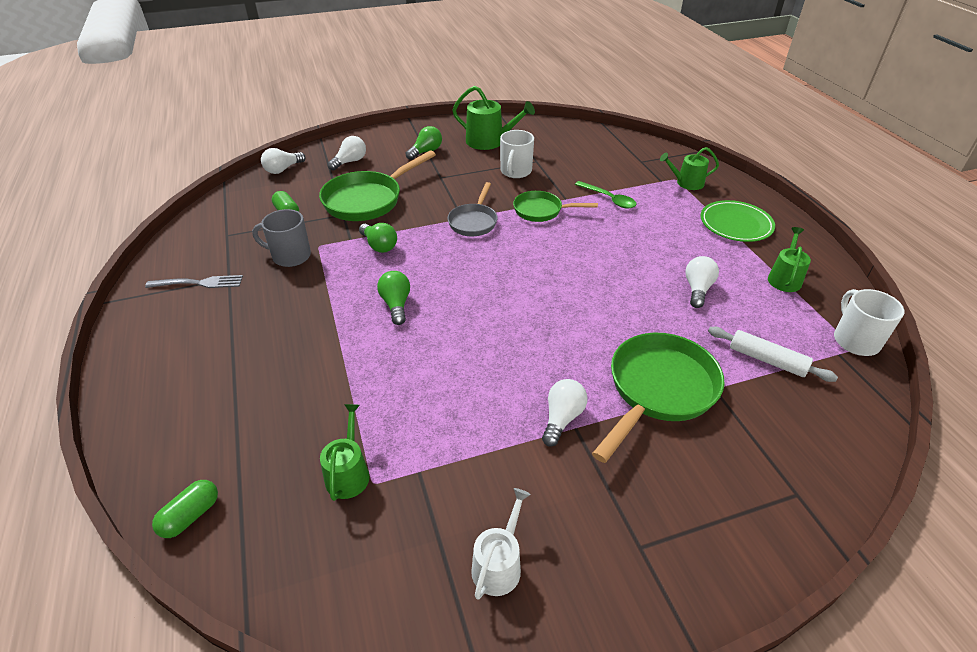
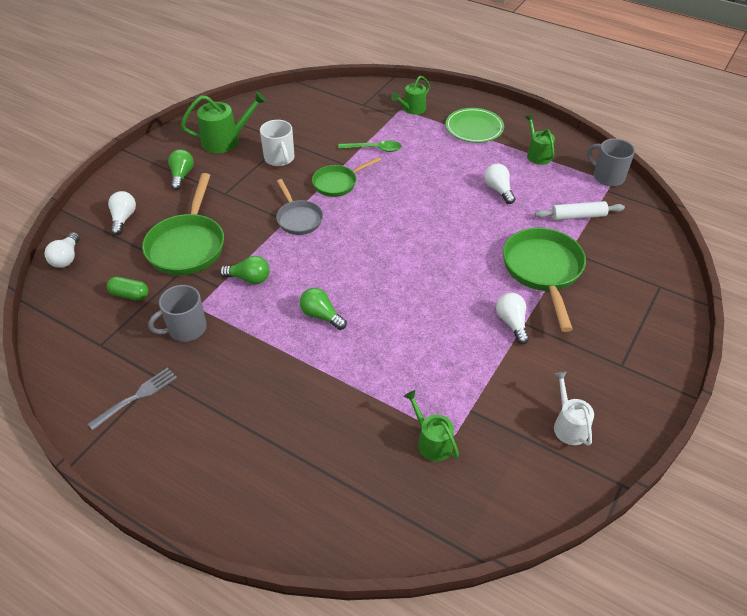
camera: 40 degrees left, 5 degrees up
green capsule [152,480,218,538] -> none
white mug [834,289,904,356] -> grey mug [587,138,635,186]

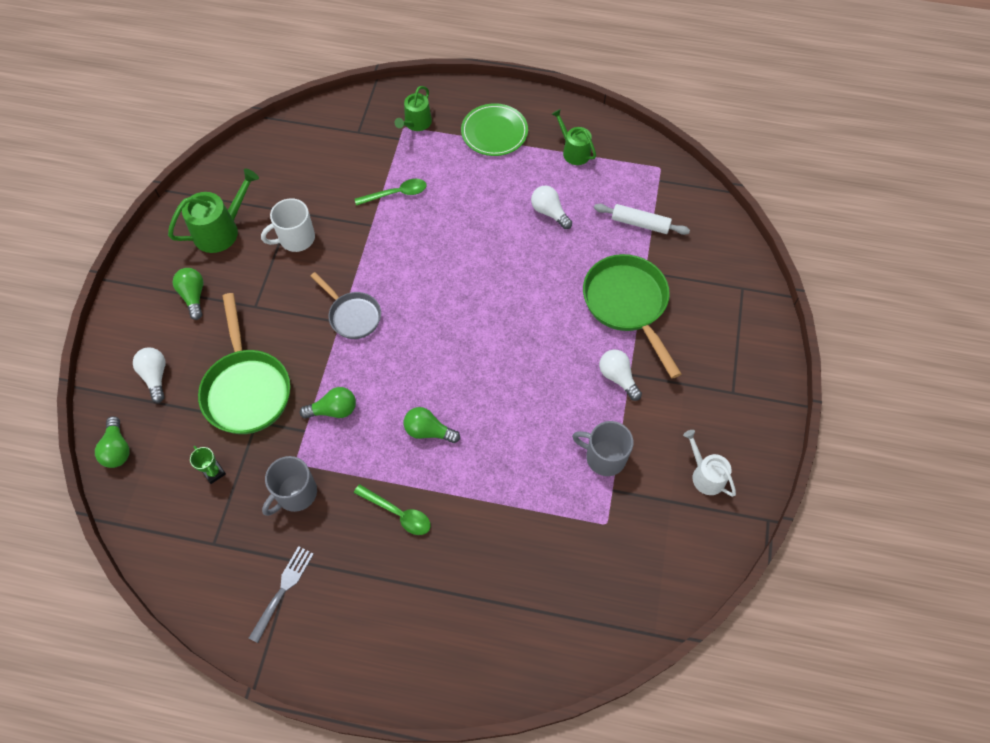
camera: 20 degrees left, 15 degrees up
white light bulb [44,232,80,268] -> green light bulb [95,416,130,468]
green capsule [107,277,148,301] -> green trophy [190,446,226,484]
white mug [260,120,294,166] -> white mug turned 105 degrees clockwise [261,198,315,252]
green pan [312,157,381,197] -> none
green watering can [404,390,459,461] -> none
white rolling pin [535,201,625,220] -> white rolling pin turned 45 degrees clockwise [594,204,690,235]
grey mug [587,138,635,186] -> grey mug moved to [572,421,633,476]
none -> green spoon [354,484,431,535]

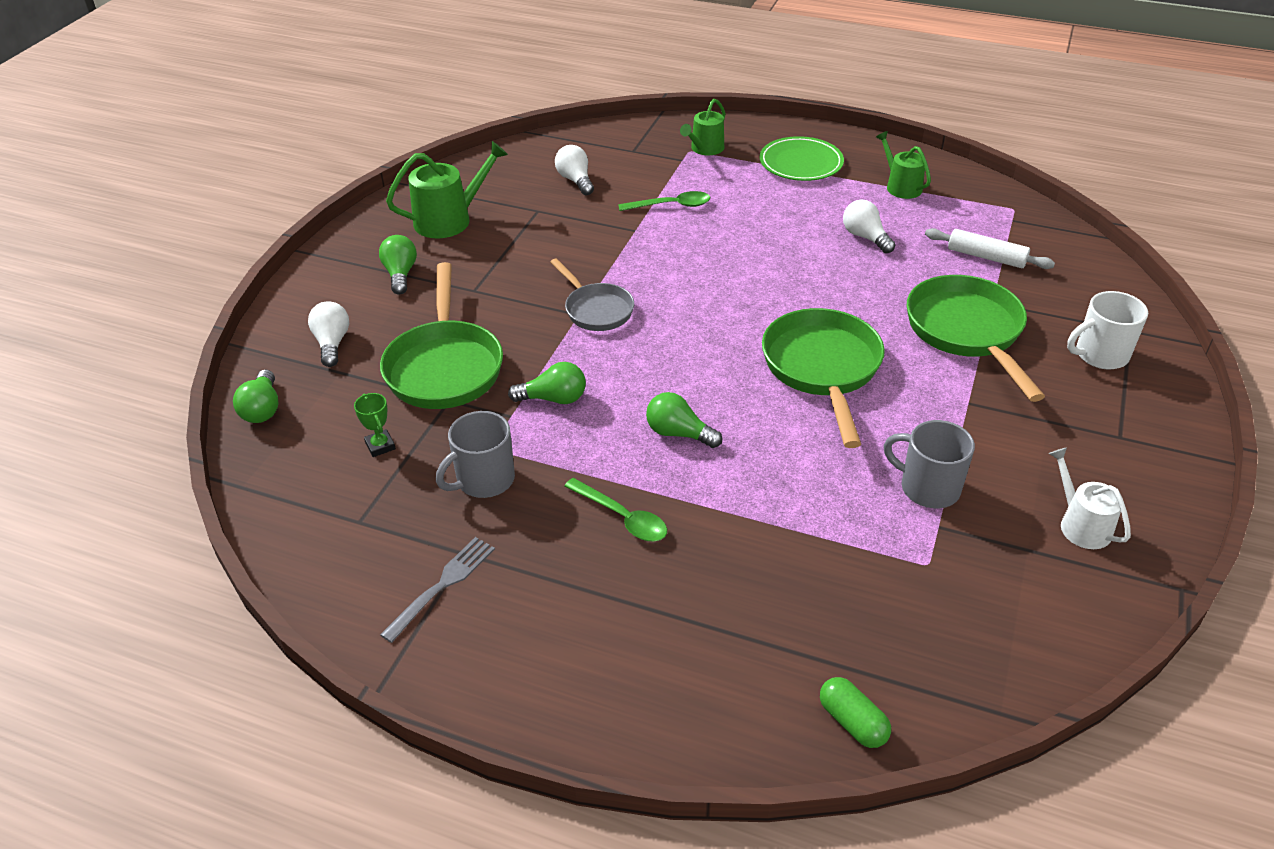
camera: 10 degrees right, 20 degrees down
white mug [261,198,315,252] -> white mug moved to [1067,291,1148,369]
white light bulb [599,350,642,401] -> white light bulb moved to [555,145,594,195]
none -> green pan [762,308,885,448]
none -> green capsule [820,677,891,748]

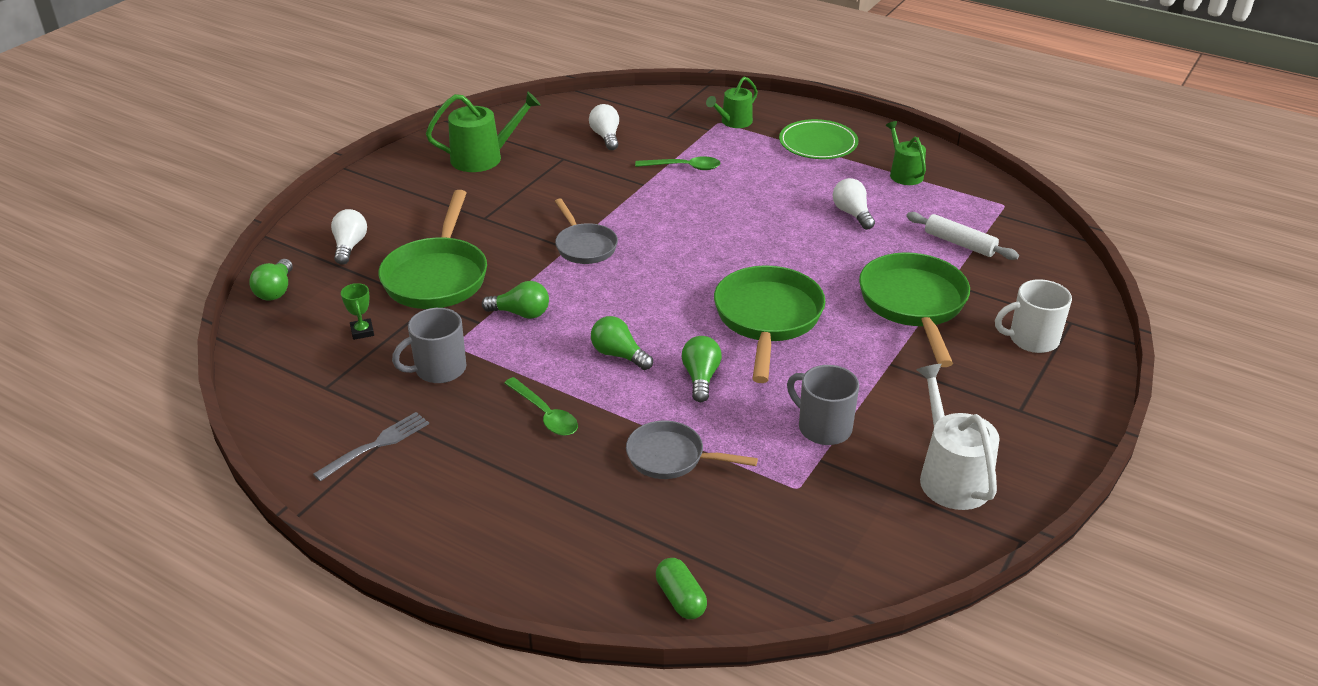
camera: 10 degrees right, 5 degrees down
green light bulb [379,235,417,294] -> green light bulb moved to [681,336,722,402]
white watering can [1049,447,1131,549] -> white watering can [917,364,1000,510], size x1.54
none -> grey pan [626,420,758,479]

